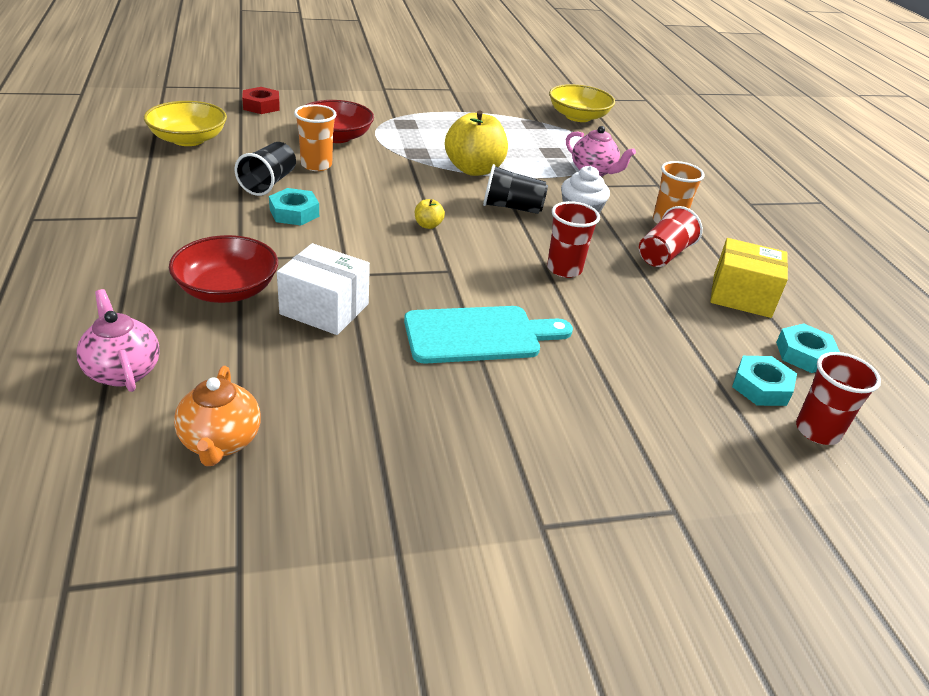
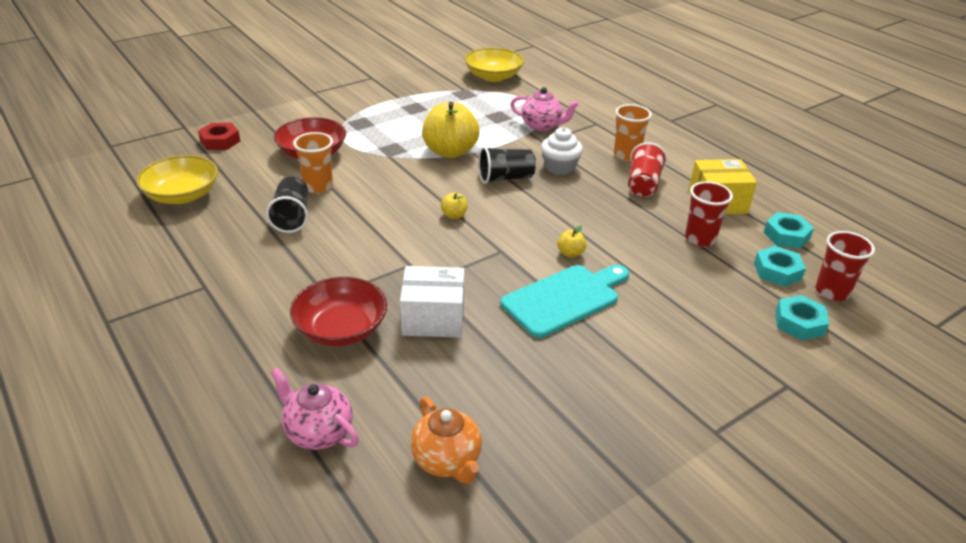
camera: 20 degrees left, 0 degrees up
turquoise nut [269,188,319,226] -> turquoise nut moved to [775,295,829,340]
red cup [547,201,600,278] -> red cup moved to [685,181,733,247]
none -> yellow apple [557,225,586,258]

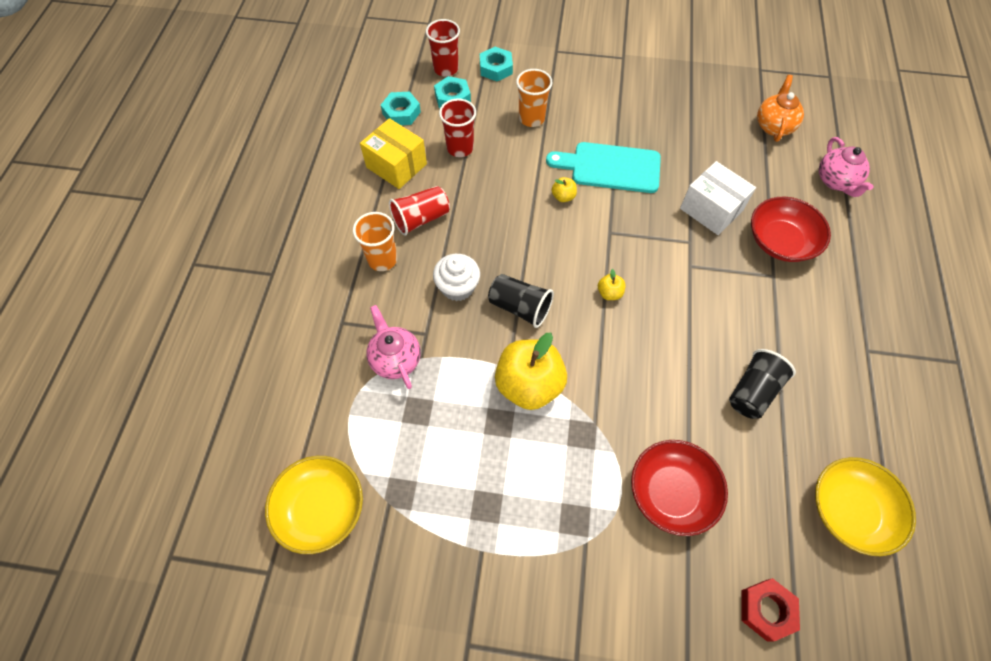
camera: 135 degrees left, 25 degrees up
orange cup [293,132,333,194] -> orange cup moved to [516,69,553,127]

